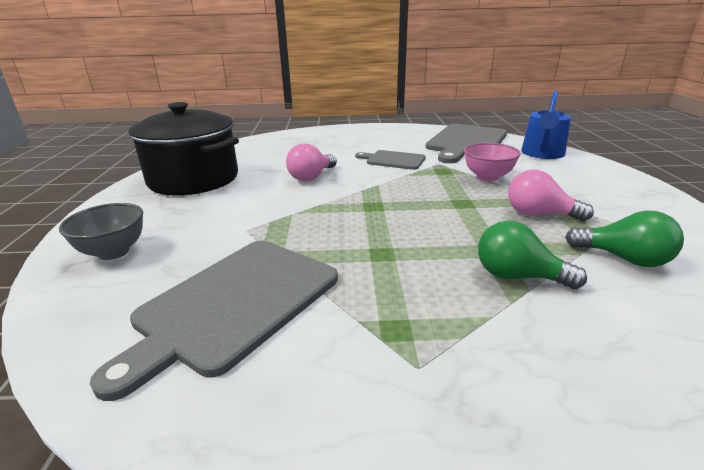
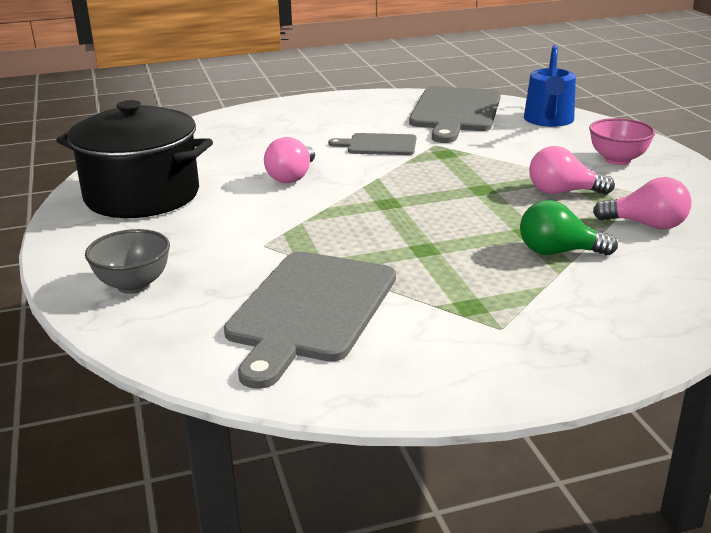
camera: 15 degrees left, 0 degrees up
pink bowl [464,143,521,182] -> pink bowl moved to [589,118,655,165]
green light bulb [565,211,684,267] -> pink light bulb [593,177,691,230]

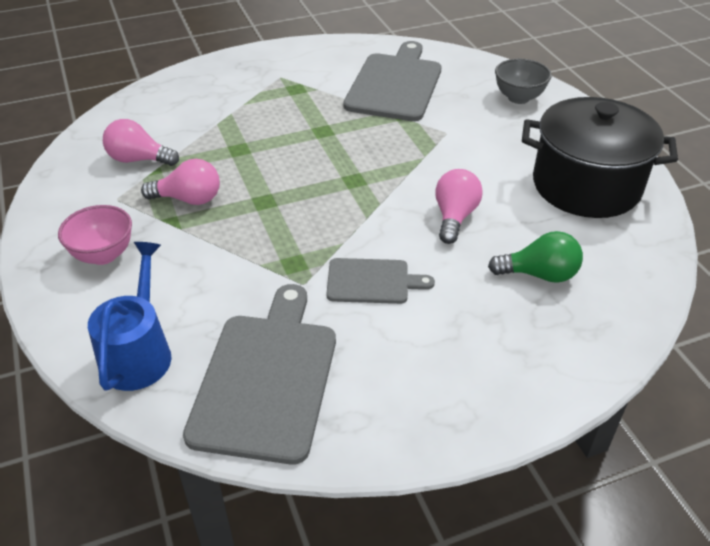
camera: 175 degrees right, 15 degrees up
green light bulb [520,200,618,255] -> green light bulb moved to [488,231,583,283]

